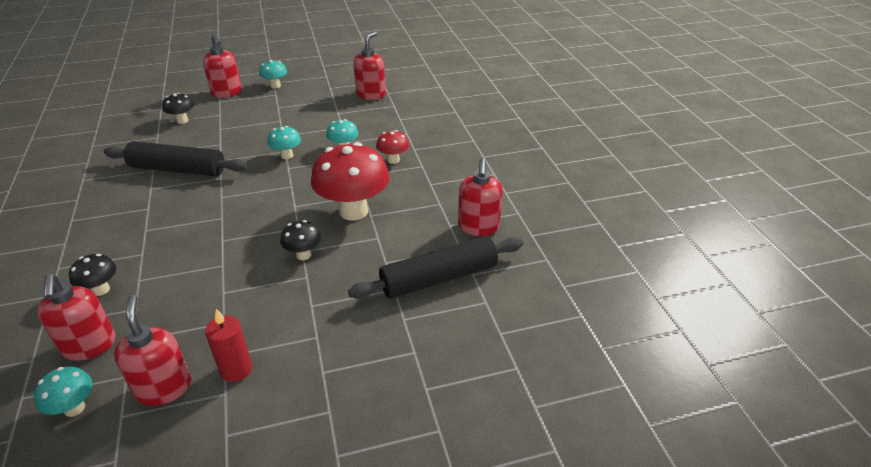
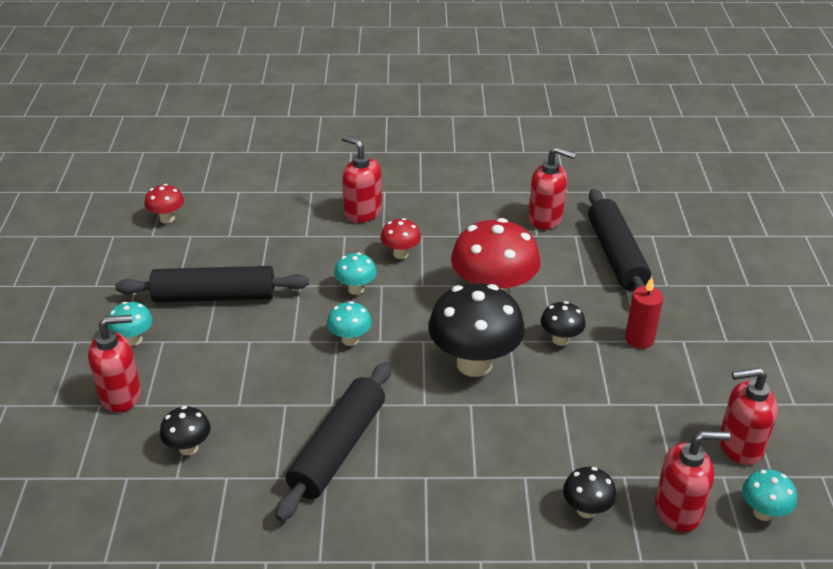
camera: 75 degrees left, 0 degrees up
red candle [205,309,252,382] -> red candle moved to [625,277,663,349]
red soap dispenser [353,31,386,100] -> red soap dispenser moved to [341,135,382,223]
none -> black rolling pin [115,266,309,302]
none -> red mushroom [144,184,184,224]
none -> black mushroom [428,283,525,377]

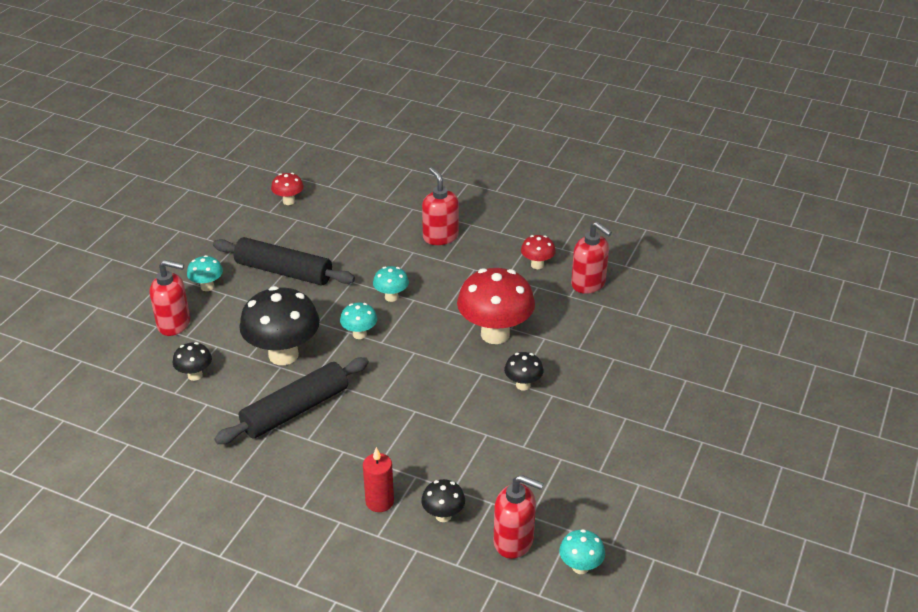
camera: 25 degrees right, 0 degrees up
red mushroom [380,218,421,259] -> red mushroom moved to [521,235,556,269]
black mushroom [428,283,525,377] -> black mushroom moved to [239,286,320,365]
black rolling pin [588,189,651,291] -> none
red candle [625,277,663,349] -> red candle moved to [363,447,394,512]
red soap dispenser [719,368,778,465] -> none

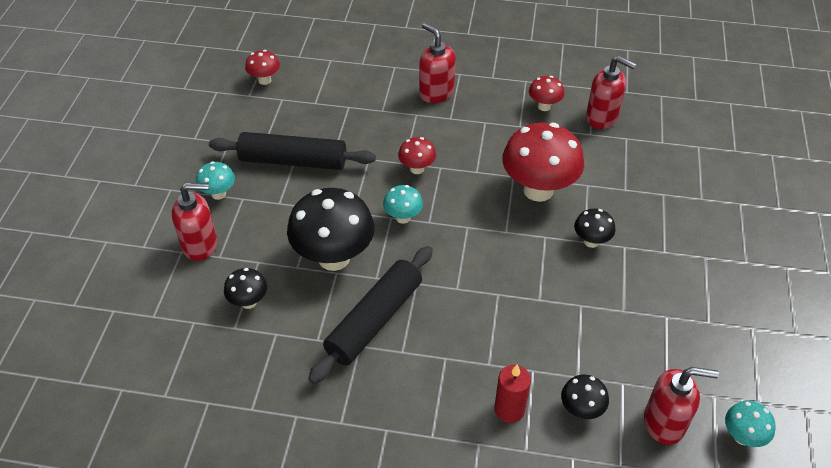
camera: 15 degrees left, 10 degrees up
turquoise mushroom [373,266,409,302] -> red mushroom [398,137,436,174]

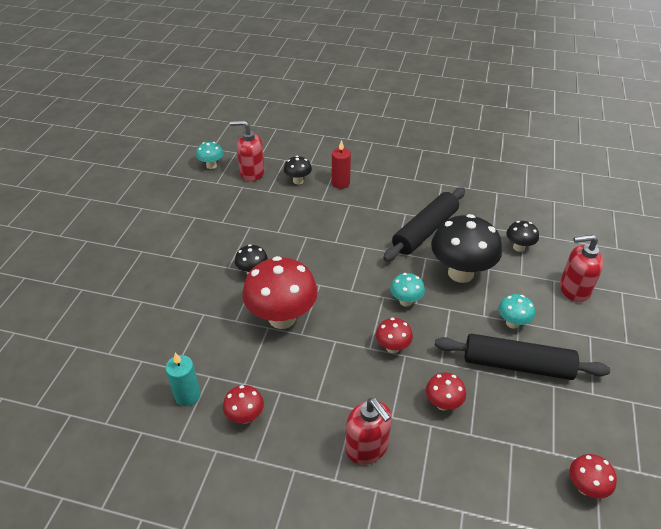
camera: 175 degrees left, 5 degrees down
turquoise mushroom [196,161,235,200] -> turquoise mushroom moved to [499,294,535,329]
red soap dispenser [586,56,637,129] -> turquoise candle [165,352,201,406]
none -> red mushroom [426,373,466,410]

